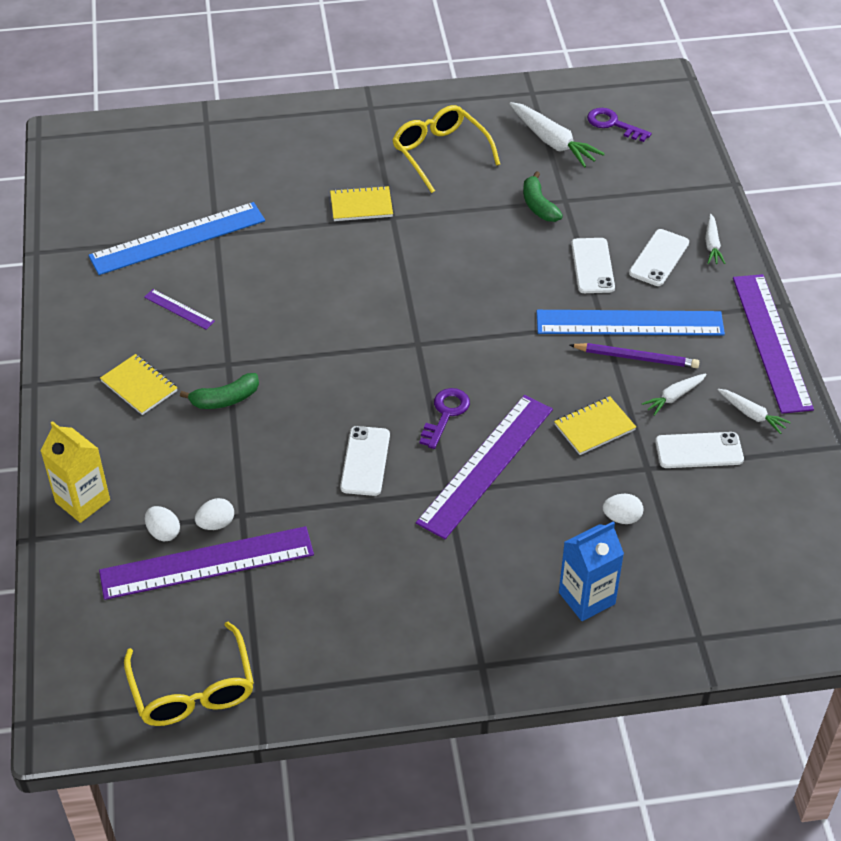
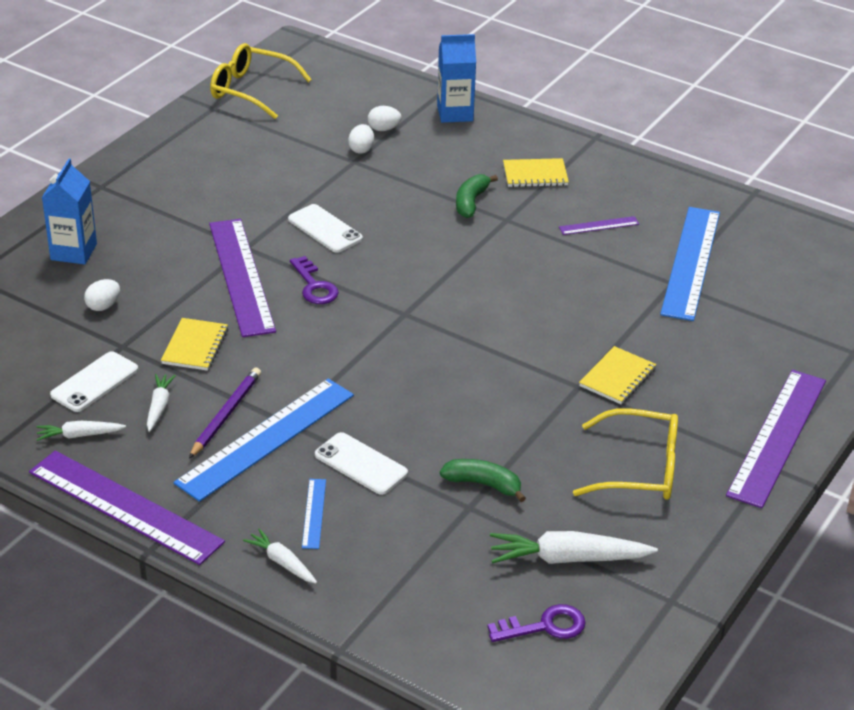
camera: 130 degrees right, 10 degrees down
yellow carton [40,421,110,523] -> blue carton [437,34,476,123]
purple ruler [99,526,314,600] -> purple ruler moved to [726,370,826,508]
purple pencil [570,343,699,368] -> purple pencil turned 150 degrees clockwise [189,368,261,459]
white phone [629,229,689,286] -> blue ruler [302,479,326,549]

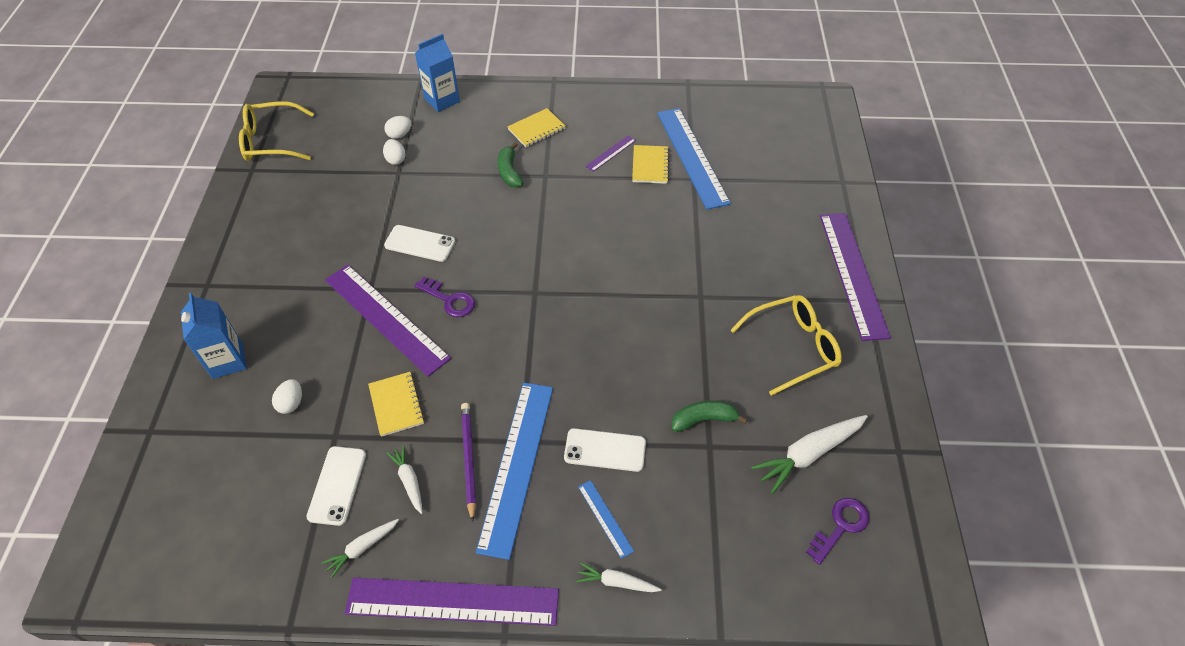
camera: 30 degrees left, 15 degrees up
yellow notebook [579,346,656,404] -> yellow notebook moved to [632,145,670,184]

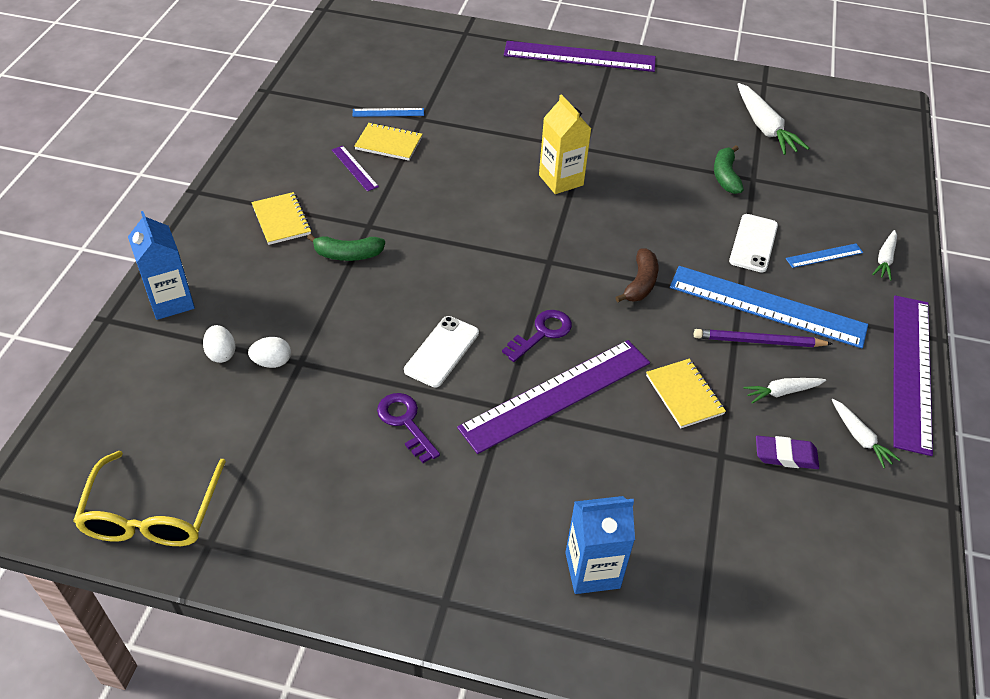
camera: 80 degrees left, 5 degrees down
white egg [272,379,302,414] -> none
white phone [307,446,366,526] -> purple eraser [756,435,819,469]
yellow notebook [368,372,425,437] -> yellow notebook turned 75 degrees clockwise [646,359,726,428]
blue ruler [657,108,731,210] -> blue ruler [353,108,424,117], size x0.44
yellow glasses [731,295,842,396] -> none
purple key [806,498,870,565] -> purple key moved to [377,393,440,463]
none -> yellow carton [539,94,591,194]
none -> brown banana [615,248,658,302]

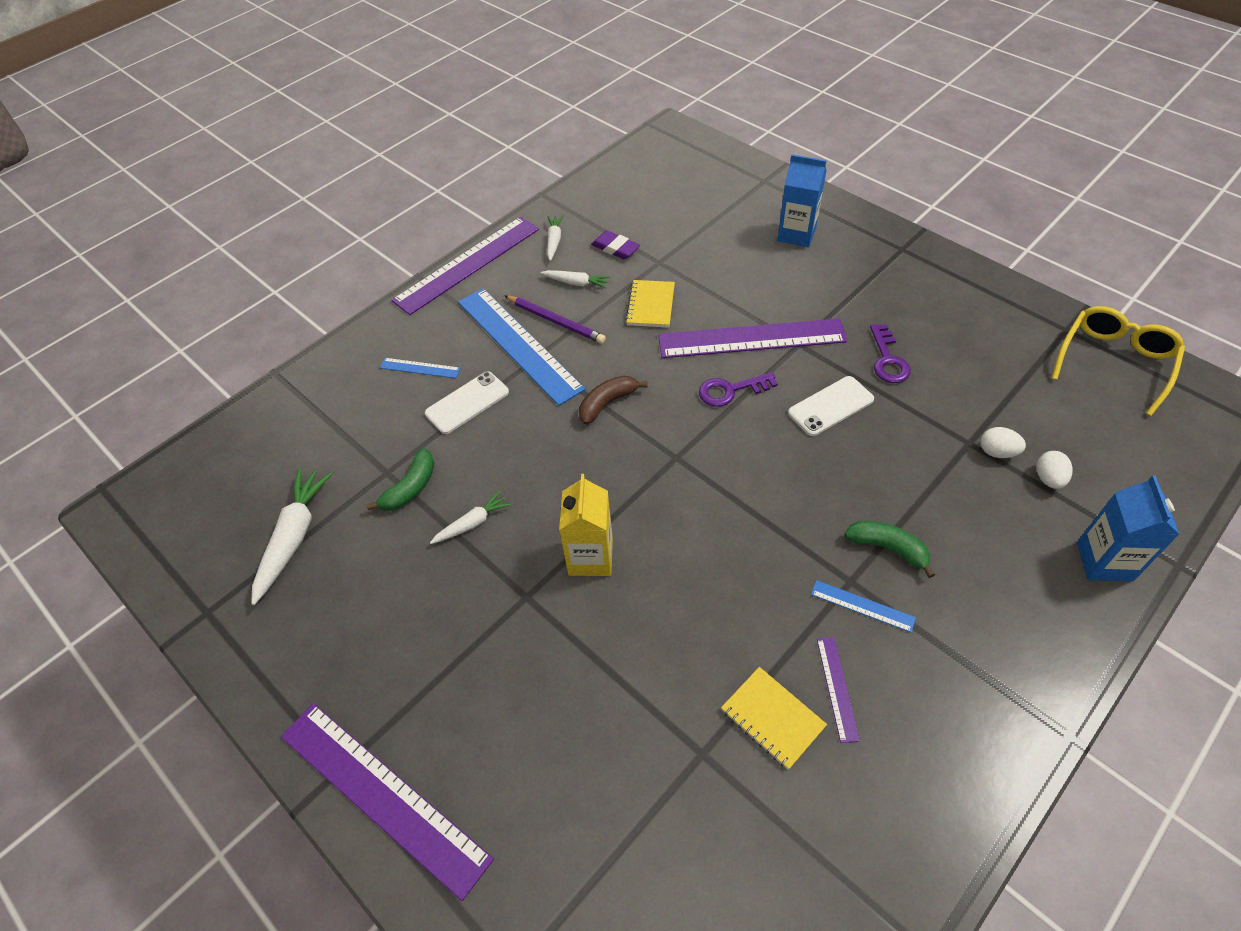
camera: 145 degrees left, 5 degrees up
yellow notebook [251,192,312,245] -> none
blue ruler [353,108,424,117] -> blue ruler moved to [811,580,916,633]
white carrot [872,230,897,281] -> white carrot moved to [430,491,511,544]

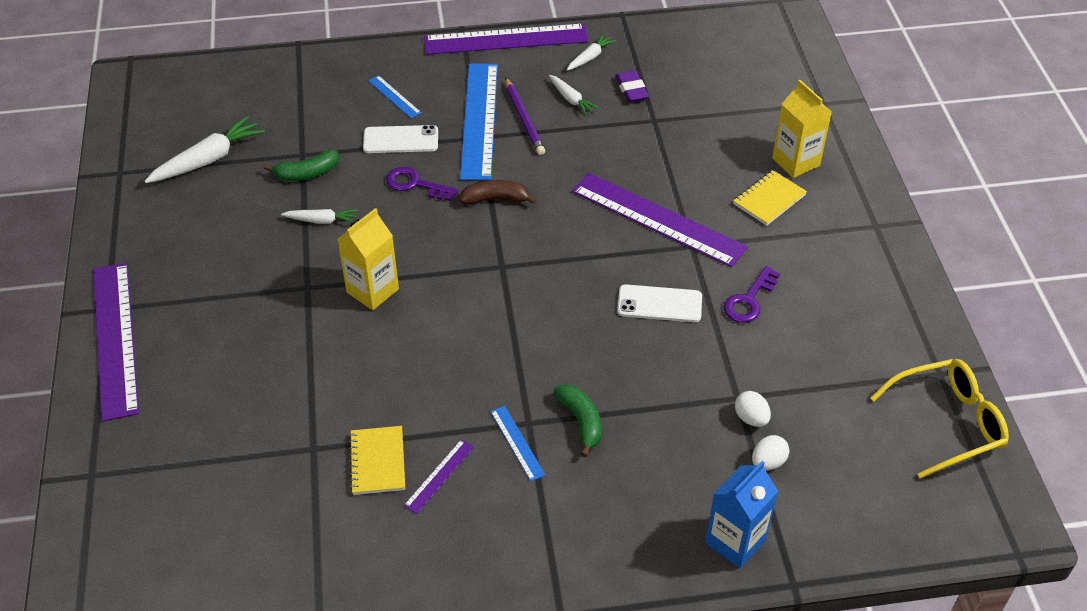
camera: 35 degrees right, 5 degrees down
yellow notebook [625,280,675,328] -> yellow notebook moved to [733,170,807,226]
purple key [699,372,778,407] -> purple key moved to [386,167,458,201]
blue carton [777,154,827,247] -> yellow carton [772,80,832,178]

